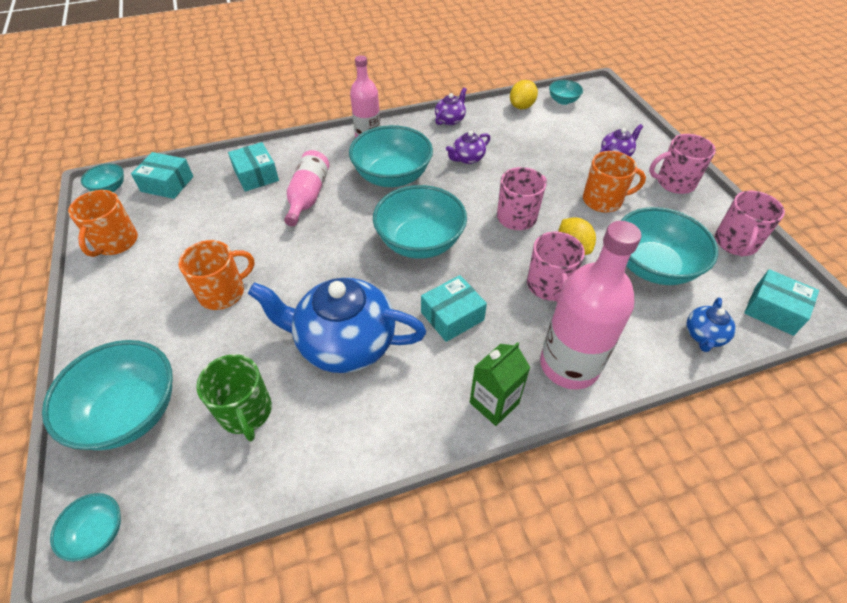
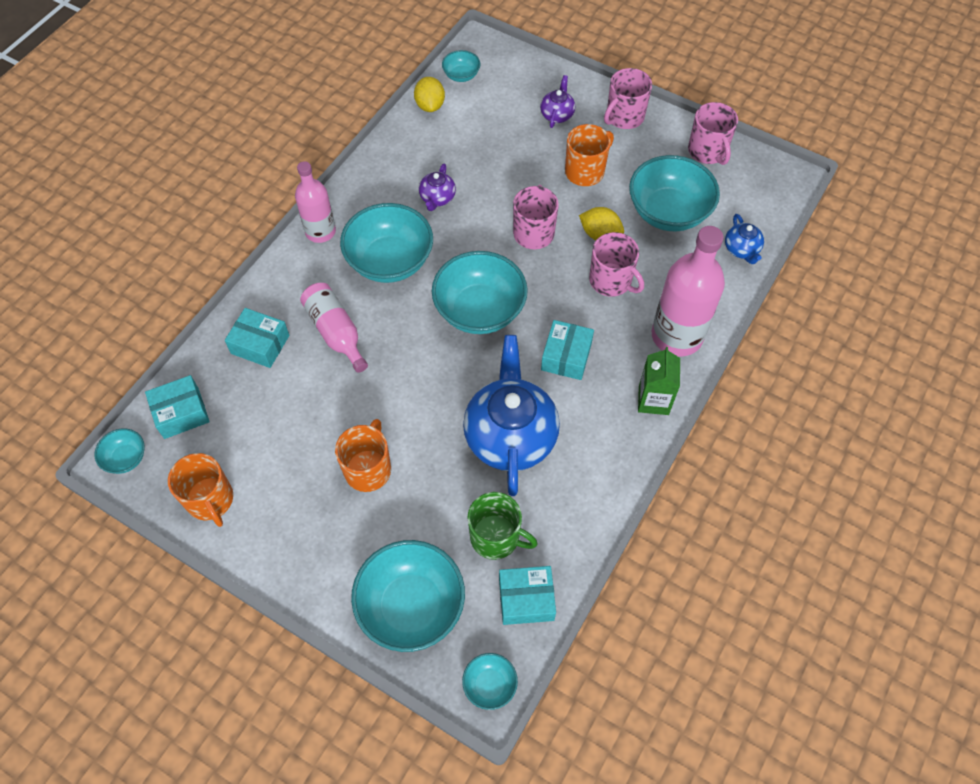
camera: 40 degrees left, 10 degrees up
blue teapot [248,278,426,373] -> blue teapot turned 120 degrees clockwise [463,335,560,496]
purple teapot [435,87,467,125] -> none
turquoise box [744,269,819,336] -> turquoise box moved to [499,566,556,625]

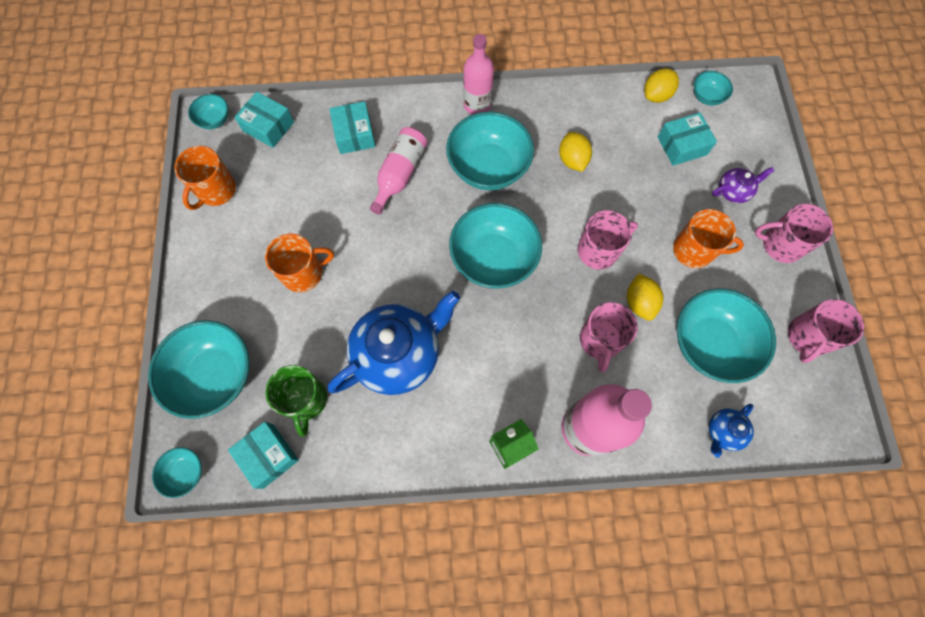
camera: 55 degrees right, 10 degrees up
purple teapot [419,164,456,211] -> yellow lemon [559,132,592,172]
turquoise box [541,320,594,380] -> turquoise box moved to [658,112,717,166]

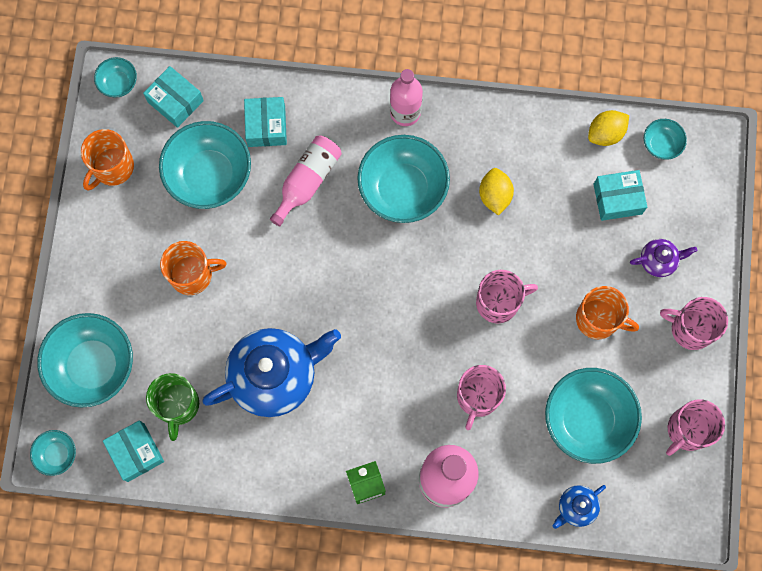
camera: 10 degrees right, 5 degrees up
turquoise bowl [449,203,542,289] -> turquoise bowl moved to [159,121,251,209]
yellow lemon [627,273,663,321] -> none

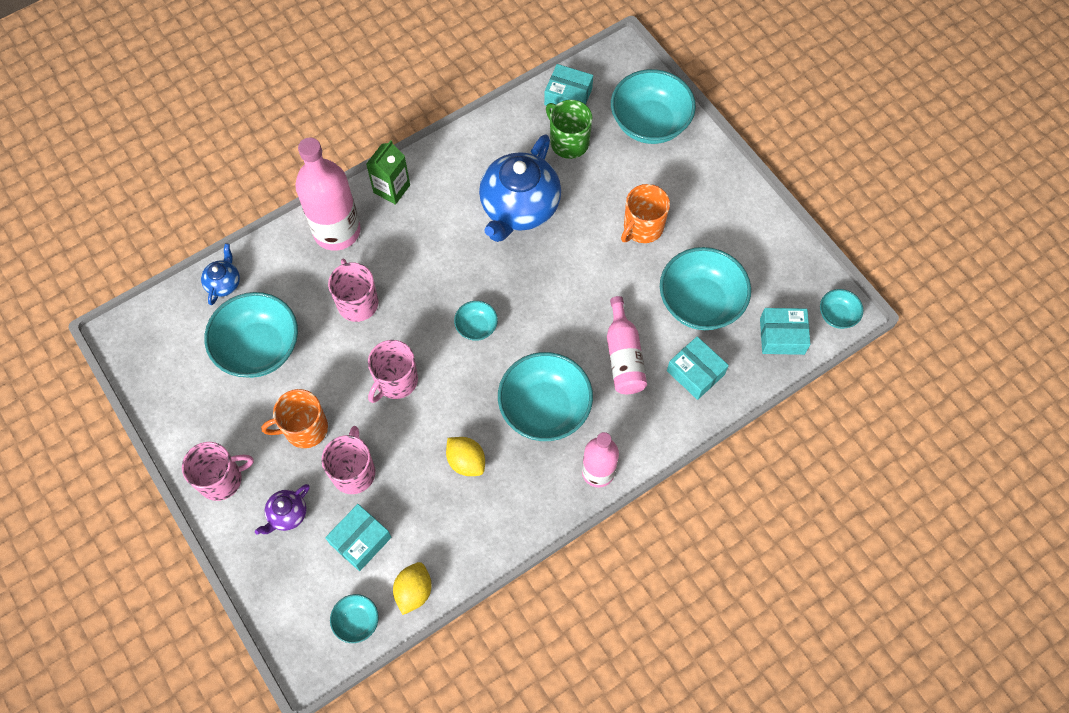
camera: 140 degrees right, 10 degrees down
turquoise bowl [30,430,76,476] -> turquoise bowl moved to [454,301,498,341]
orange mug [81,129,134,190] -> none
pink mug [666,399,725,456] -> pink mug moved to [322,426,375,494]

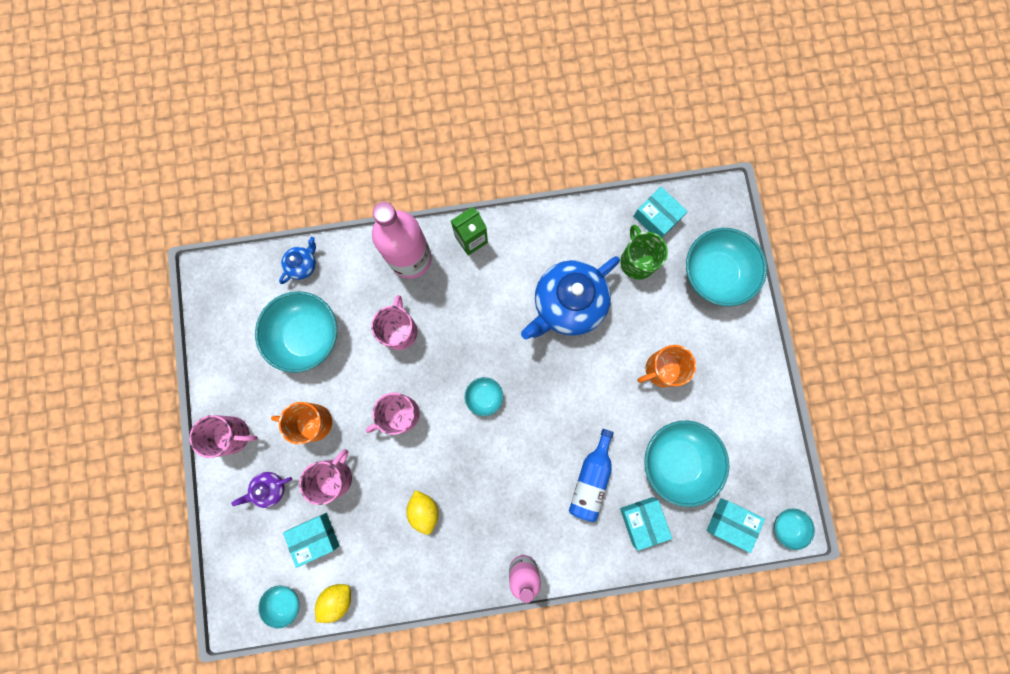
camera: 25 degrees right, 15 degrees up
turquoise bowl [498,352,593,441] -> none
pink bottle [607,296,647,394] -> blue bottle [569,429,614,522]

